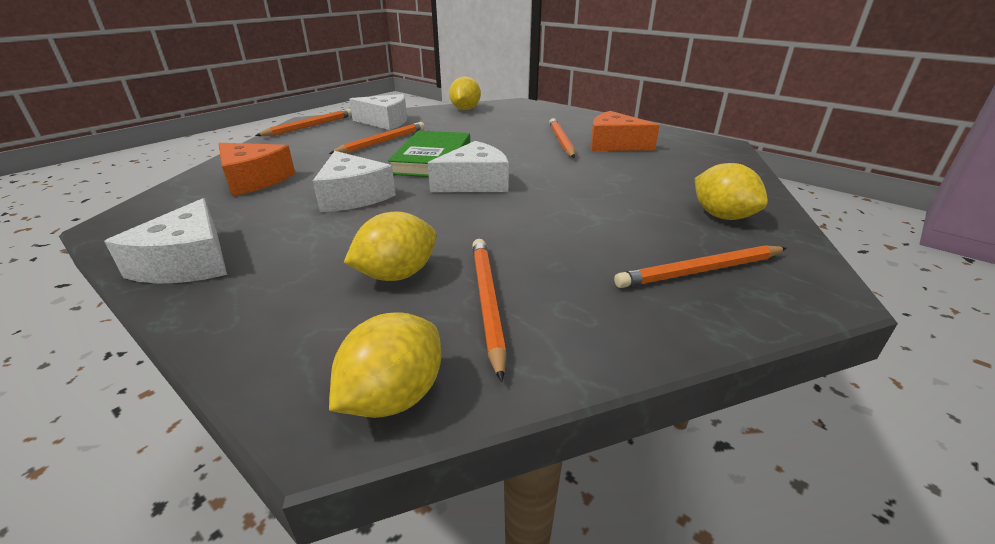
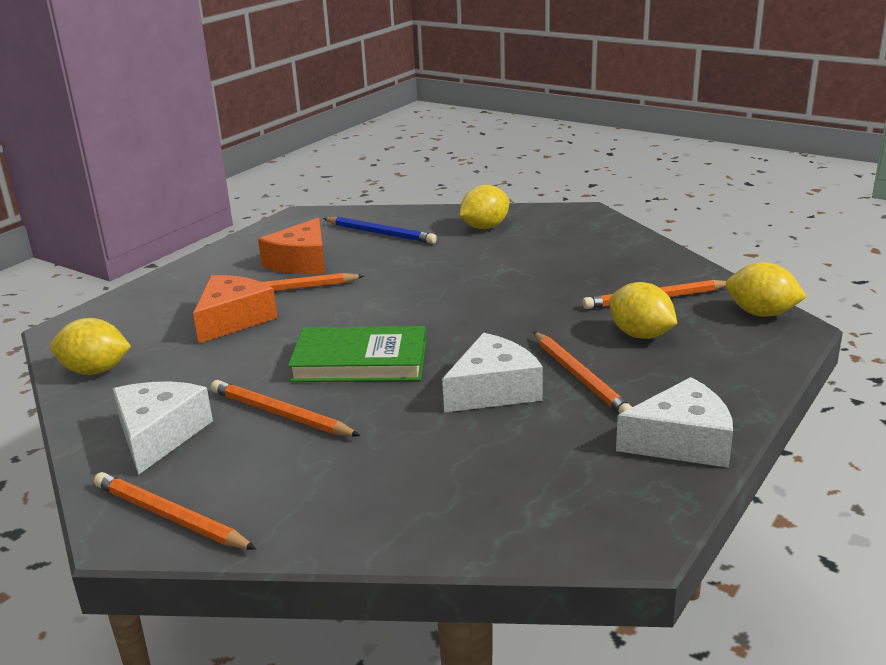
camera: 95 degrees left, 5 degrees down
orange cheese [218,143,295,196] -> orange cheese moved to [193,275,277,343]
white cheese [428,141,509,192] -> none
orange pencil [614,245,787,288] -> orange pencil moved to [533,332,632,414]
none -> blue pencil [323,217,437,244]

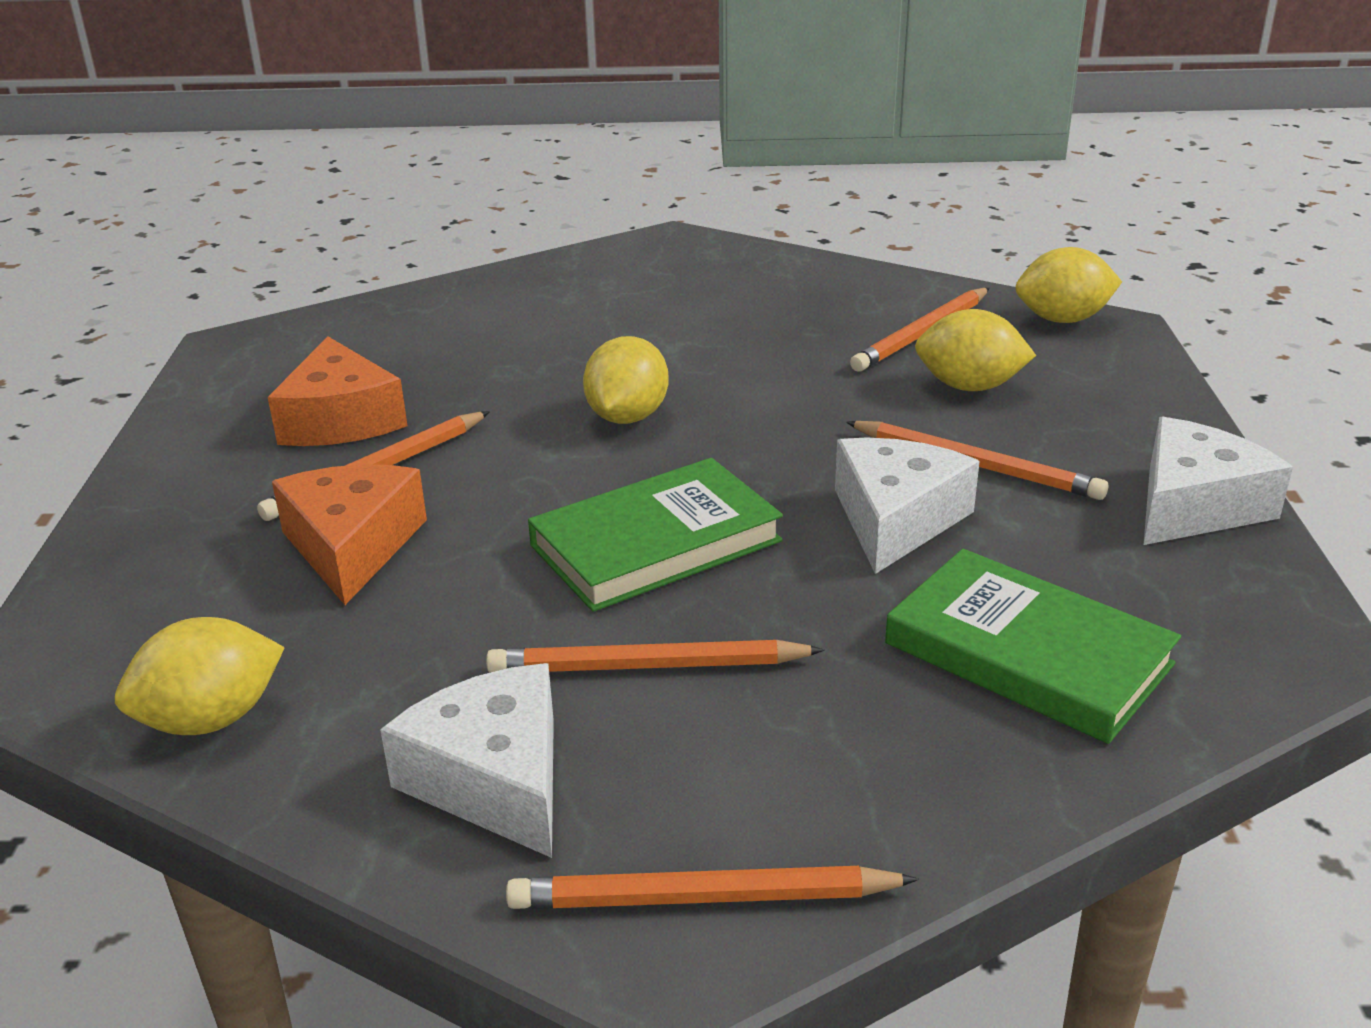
camera: 35 degrees left, 5 degrees up
blue pencil [323,217,437,244] -> none
yellow lemon [460,185,509,229] -> yellow lemon moved to [583,336,669,424]
none -> green book [885,549,1181,744]

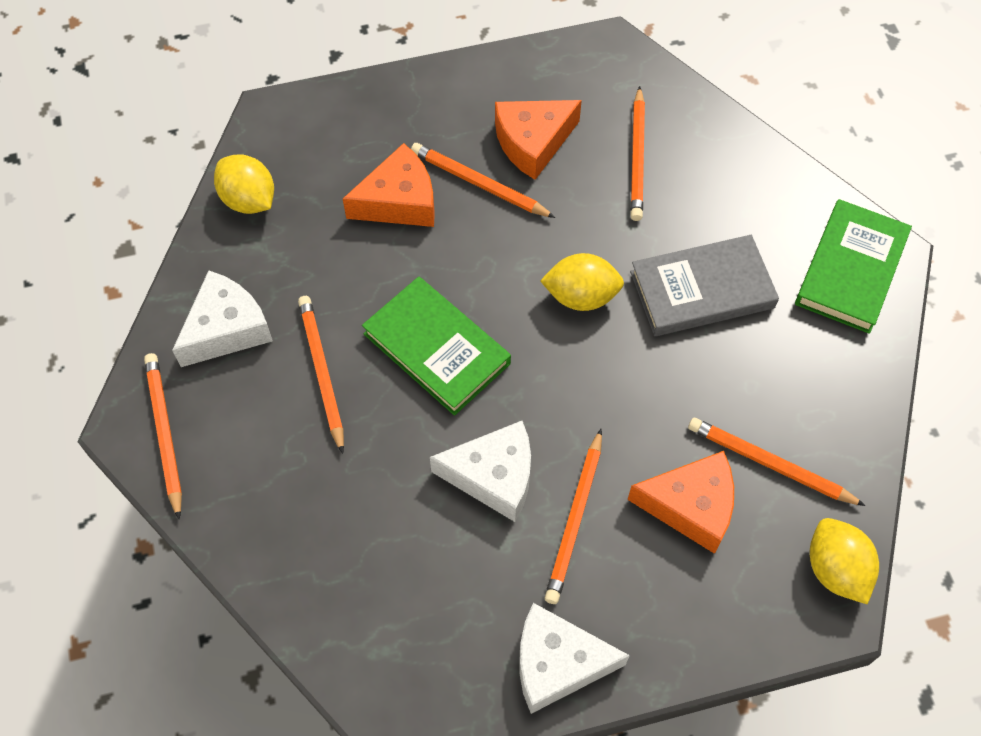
camera: 75 degrees right, 30 degrees up
green book [885,549,1181,744] -> green book moved to [795,199,912,334]
yellow lemon [915,309,1036,391] -> orange cheese [628,451,734,554]
white cheese [1144,416,1293,545] -> white cheese turned 150 degrees clockwise [519,603,630,714]
none -> orange pencil [630,86,645,221]
none -> grey book [630,235,779,336]

